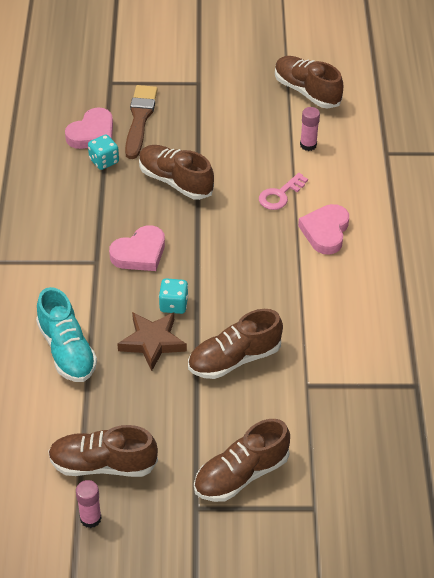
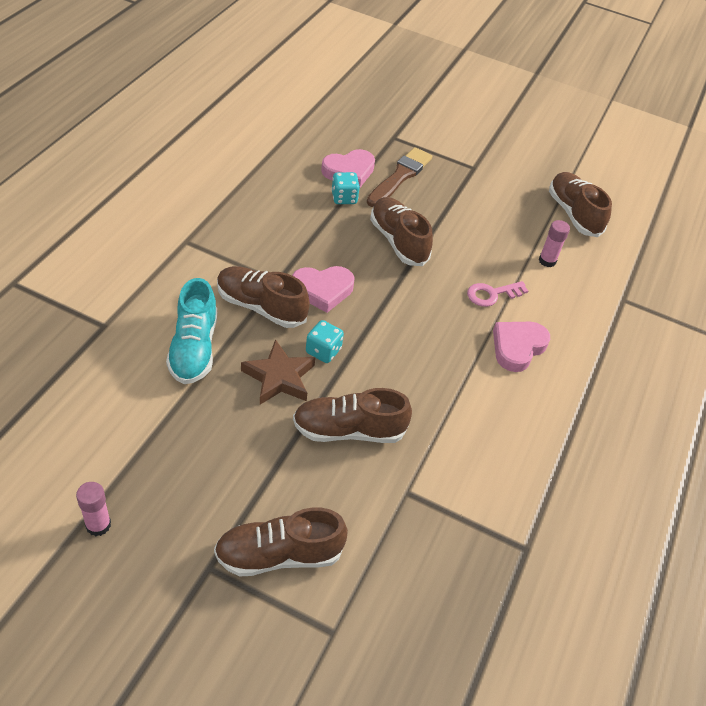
camera: 20 degrees right, 0 degrees up
brown shoe [48,425,158,477] -> brown shoe moved to [217,266,310,328]

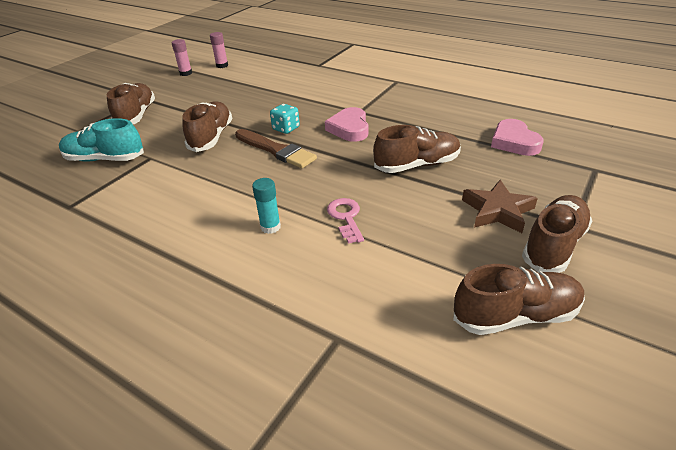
camera: 105 degrees right, 10 degrees down
turquoise shoe [166,278,217,384] -> turquoise shoe moved to [59,118,144,162]
brown shoe [217,266,310,328] -> brown shoe moved to [522,195,592,273]
brown star [241,339,315,405] -> brown star moved to [462,180,538,233]
turquoise dice [331,172,360,204] -> none
brown brush [367,147,432,207] -> brown brush moved to [235,129,317,168]
pink heart [493,322,550,372] -> turquoise glue stick [252,178,281,234]
pink glue stick [539,220,570,267] -> pink glue stick moved to [210,32,228,68]

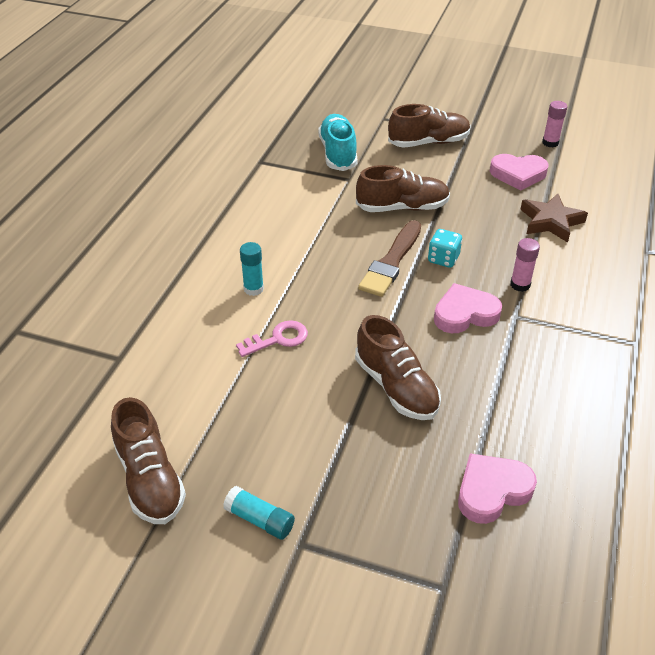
camera: 75 degrees right, 5 degrees up
pink glue stick [210,32,228,68] -> pink glue stick moved to [510,238,540,292]
brown star [462,180,538,233] -> brown star moved to [520,194,588,243]
brown shoe [522,195,592,273] -> turquoise glue stick [223,486,295,540]
none -> pink heart [490,154,549,191]

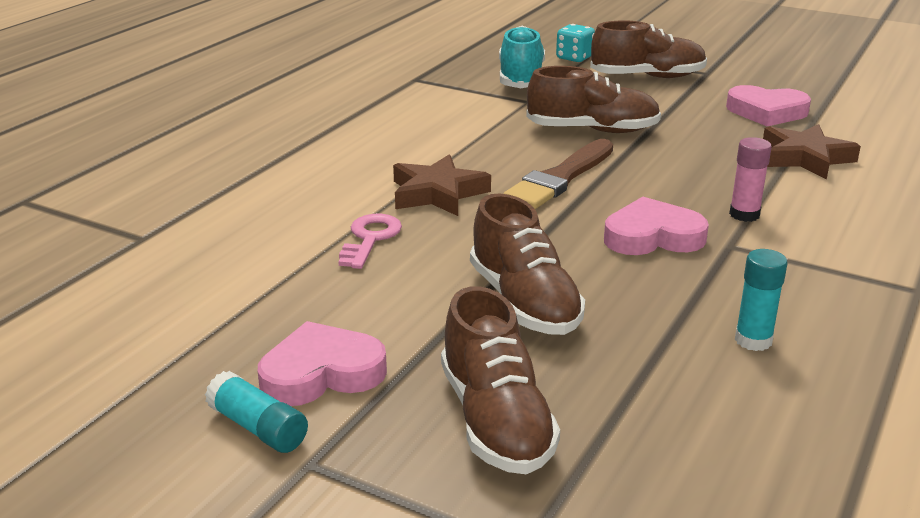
camera: 10 degrees right, 15 degrees down
brown shoe [111,397,186,524] -> brown shoe moved to [441,286,560,474]
pink key [236,320,308,357] -> pink key turned 60 degrees counterclockwise [338,214,402,269]
turquoise glue stick [240,242,264,296] -> turquoise glue stick moved to [735,249,787,351]
turquoise dice [428,229,462,268] -> turquoise dice moved to [556,24,595,62]
pink heart [458,453,537,524] -> pink heart moved to [258,321,387,406]
pink glue stick [542,101,567,148] -> none
none -> brown star [393,154,491,216]

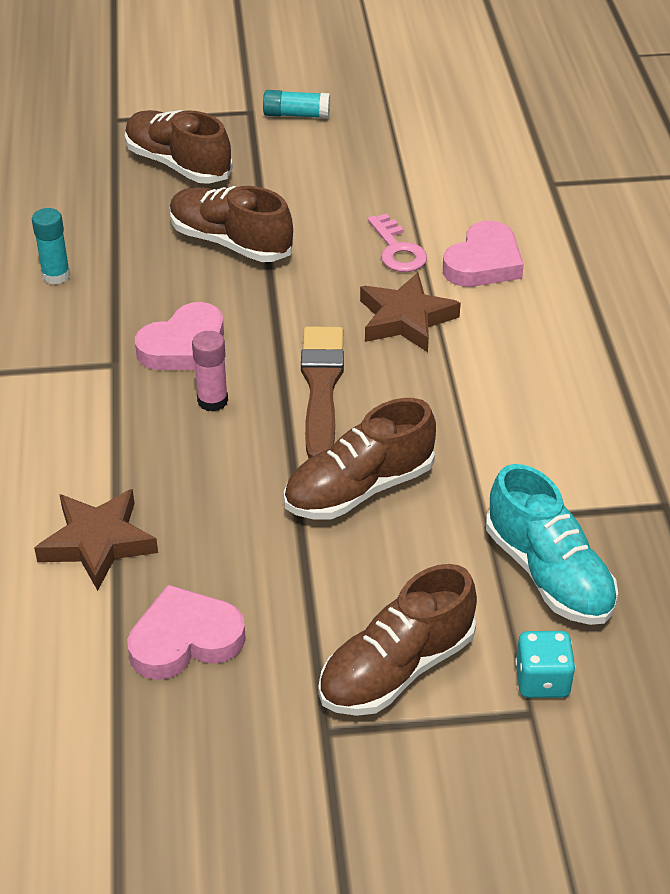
camera: 145 degrees right, 15 degrees up
pink heart [258,321,387,406] -> pink heart moved to [443,221,524,287]
pink glue stick [729,137,772,222] -> pink glue stick moved to [192,331,228,412]

